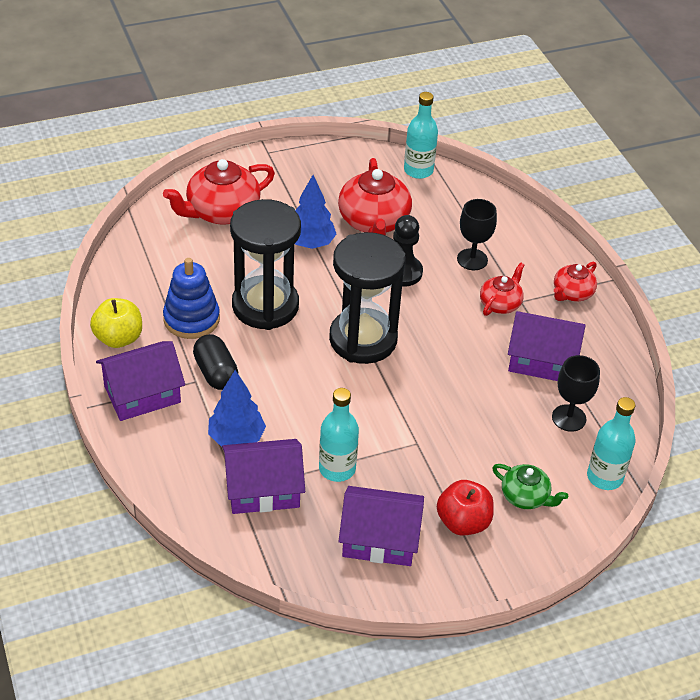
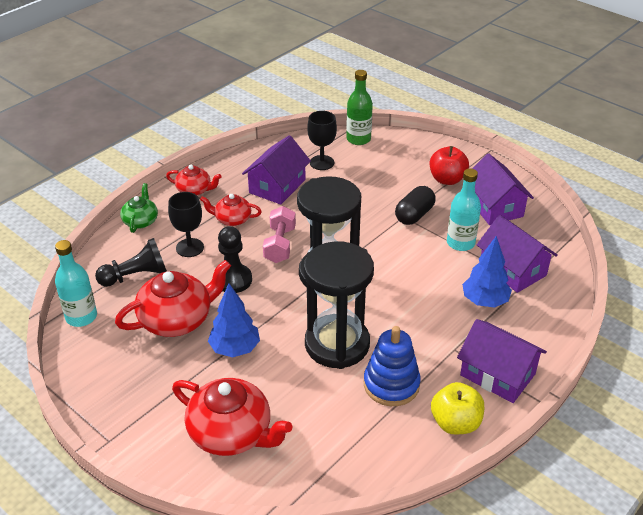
camera: 115 degrees left, 5 degrees down
black capsule [193,334,238,390] -> black capsule moved to [395,186,436,225]
green teapot [492,464,568,509] -> green teapot moved to [120,183,158,233]
purple house [508,311,585,381] -> purple house turned 45 degrees clockwise [242,135,311,205]
turquoise bottle [587,397,636,490] -> green bottle [346,70,373,145]
none -> black pawn [95,238,167,287]
none -> pink dumbbell [263,206,296,263]

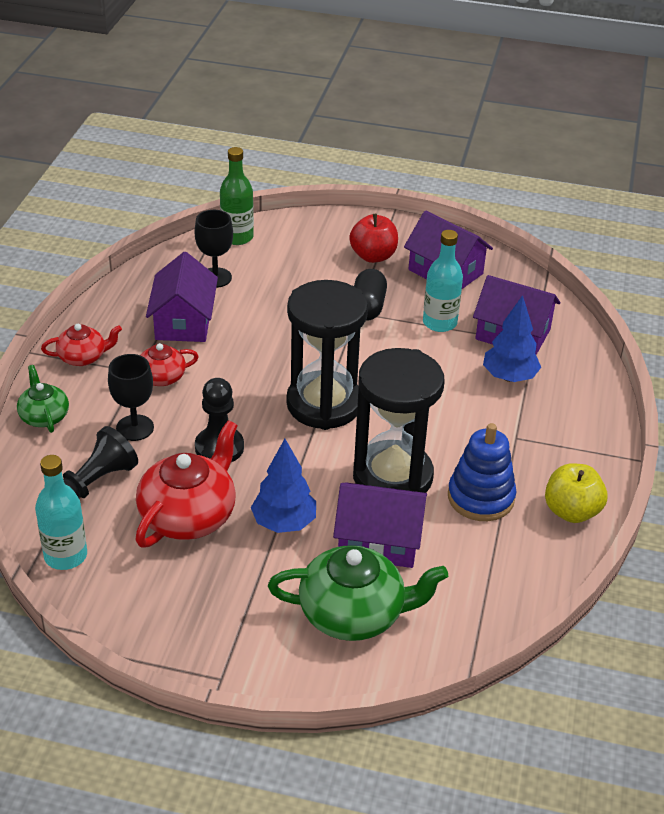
camera: 30 degrees left, 0 degrees up
red teapot [172,378,292,456] -> green teapot [268,545,448,641]
pink dumbbell [263,206,296,263] -> none
purple house [457,319,547,403] -> purple house moved to [333,482,427,568]

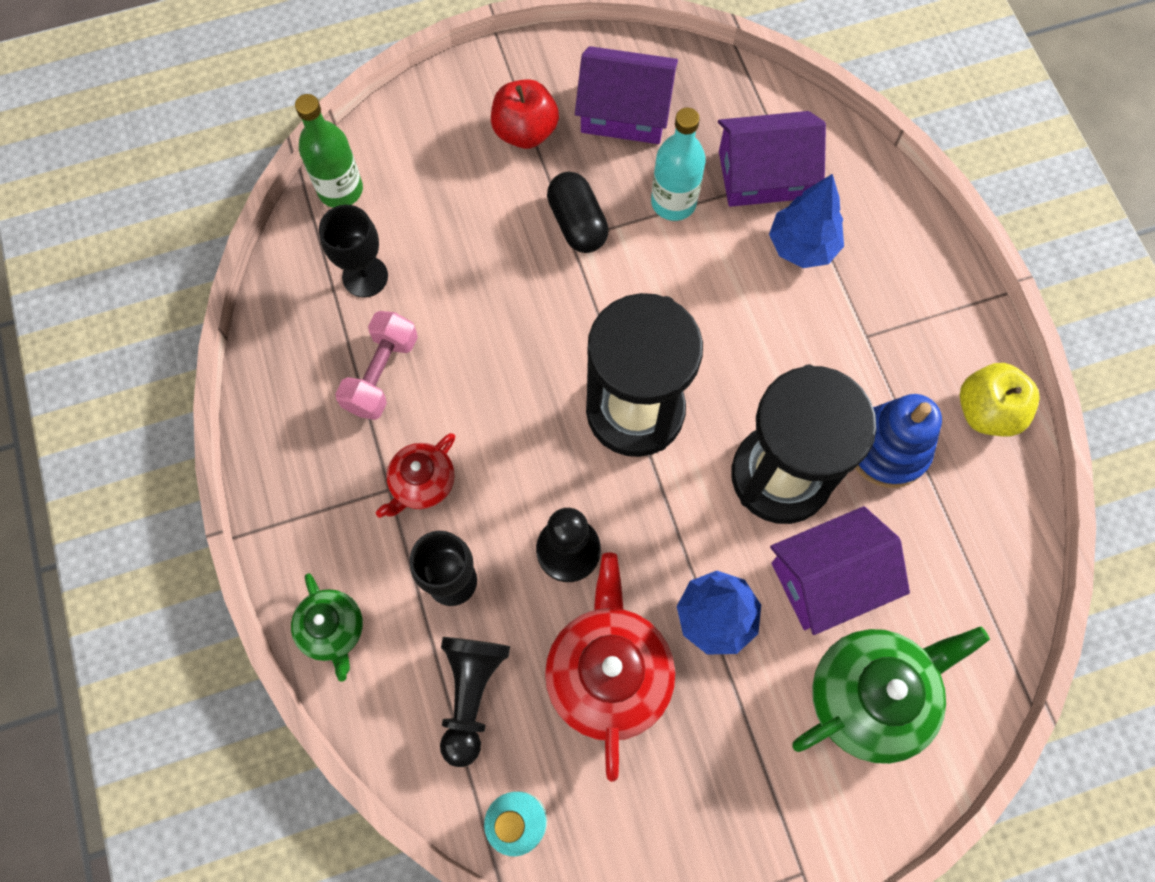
camera: 30 degrees left, 30 degrees up
green teapot [17,365,69,433] -> green teapot turned 150 degrees counterclockwise [291,573,363,682]
red teapot [41,324,122,366] -> none
purple house [146,252,218,342] -> pink dumbbell [335,311,418,420]

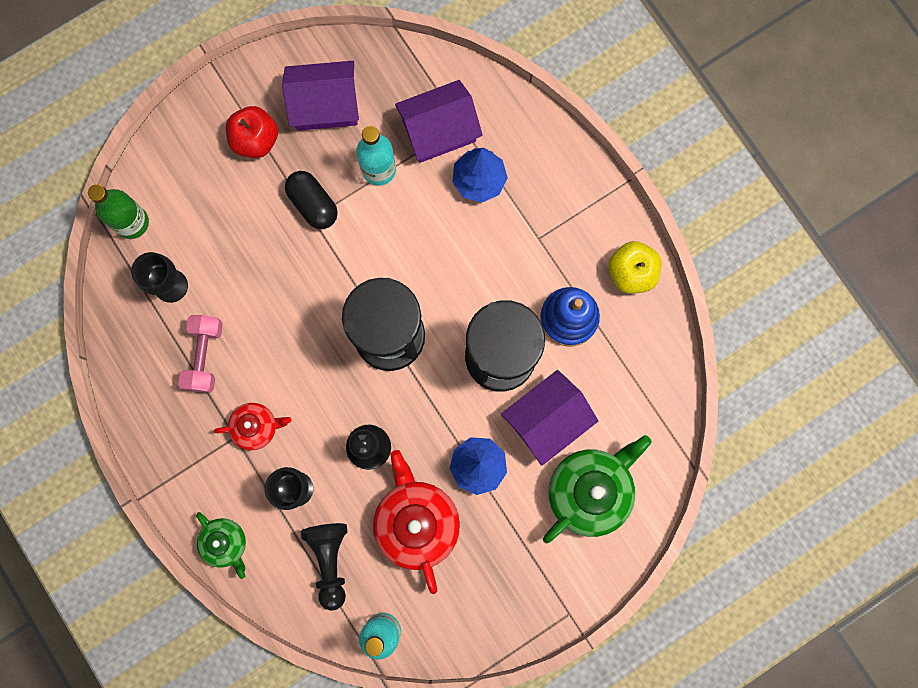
camera: 15 degrees left, 10 degrees up
red teapot [376,433,455,518] -> red teapot turned 120 degrees counterclockwise [214,403,291,450]

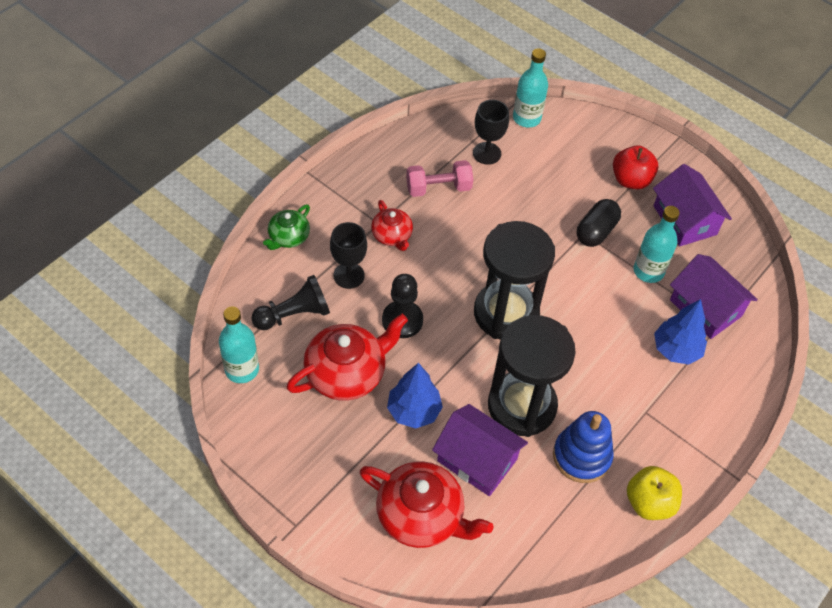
camera: 70 degrees right, 25 degrees down
green bottle [88,184,149,239] -> turquoise bottle [513,48,548,128]
green teapot [543,435,652,544] -> red teapot [360,461,494,548]

